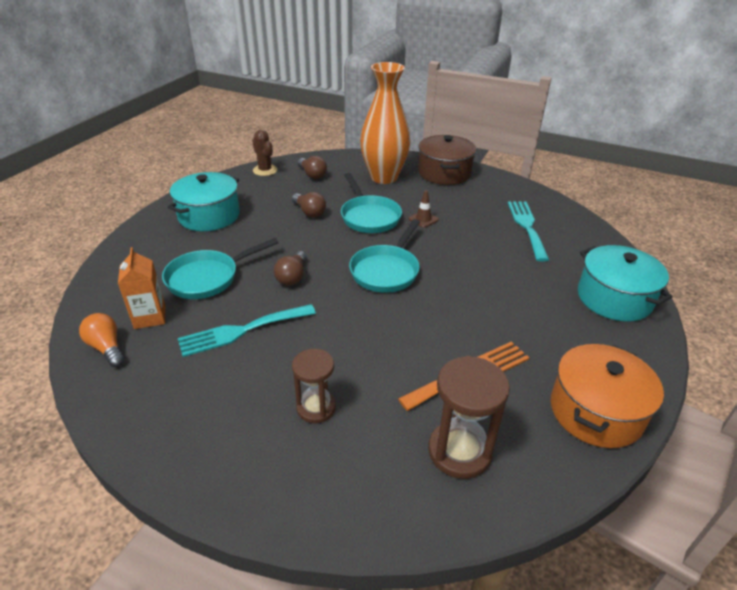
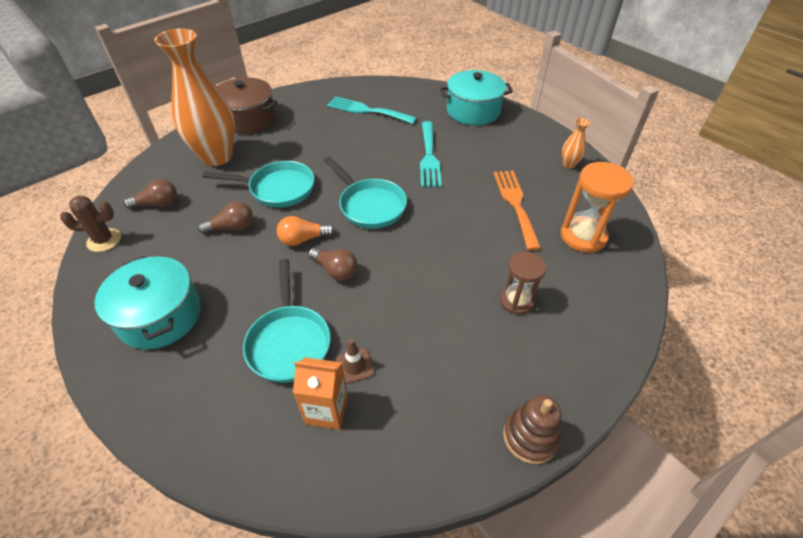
camera: 65 degrees left, 10 degrees up
orange light bulb [79,313,125,367] -> orange light bulb moved to [277,216,335,246]
turquoise fork [178,304,316,357] -> turquoise fork moved to [420,121,442,187]
brown traffic cone [409,190,439,228] -> brown traffic cone moved to [336,339,374,384]
brown hourglass [429,356,510,479] -> orange hourglass [561,162,634,253]
orange pot [551,344,664,448] -> orange vase [562,118,590,169]
none -> brown stacking toy [503,395,561,464]

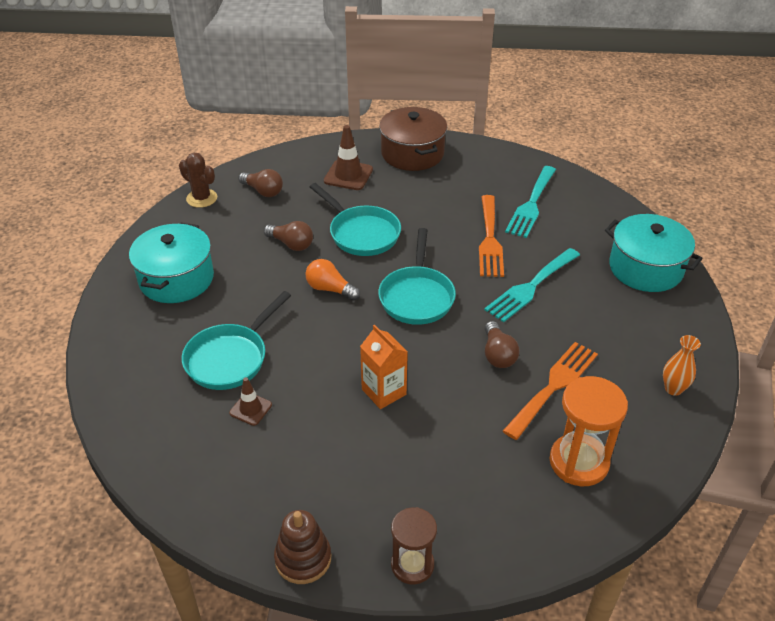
camera: 45 degrees right, 5 degrees down
orange vase [154,28,235,166] -> brown traffic cone [324,125,373,190]
orange carton [293,357,348,430] -> orange carton moved to [360,324,408,409]
brown light bulb [308,247,357,281] -> brown light bulb moved to [485,321,520,368]
turquoise fork [327,97,417,124] -> turquoise fork turned 135 degrees counterclockwise [505,166,556,238]
brown hourglass [500,252,546,315] -> brown hourglass moved to [391,507,437,585]
none -> orange fork [479,195,504,277]

